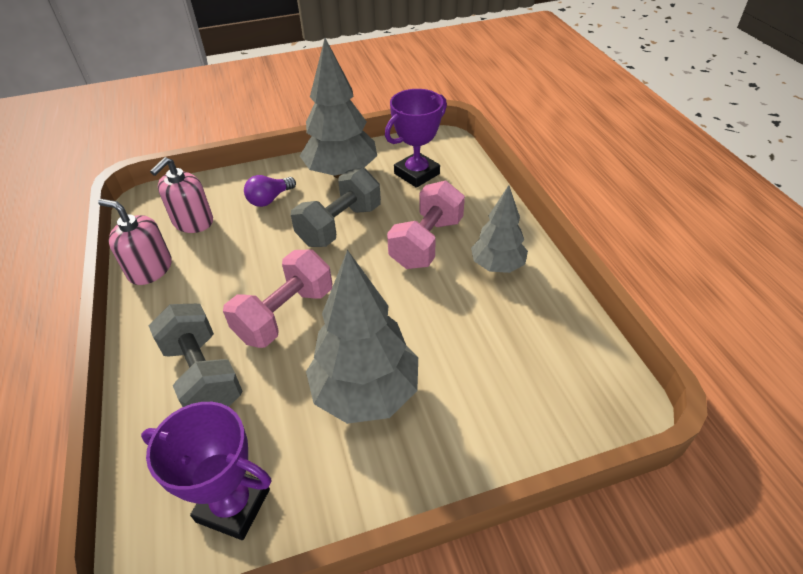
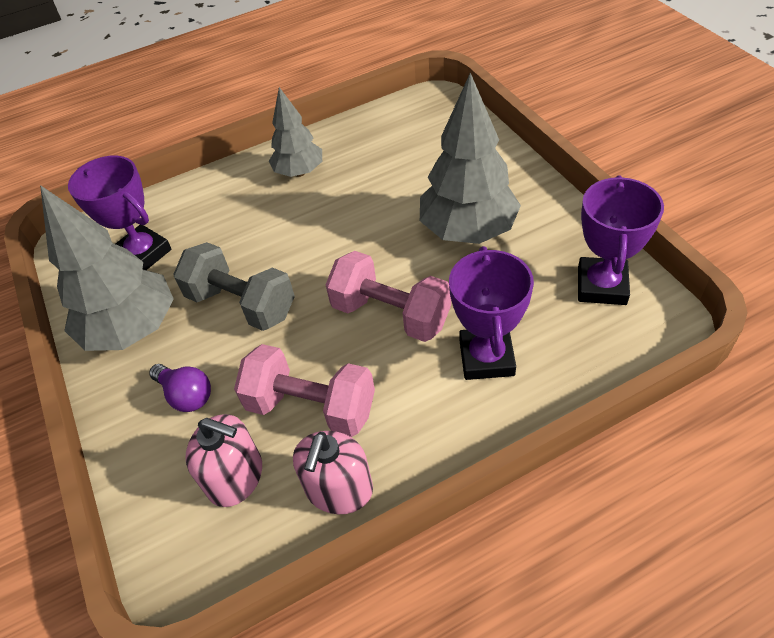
camera: 95 degrees left, 5 degrees up
grey dumbbell [149,304,242,407] -> purple trophy [449,246,534,380]
pink dumbbell [387,181,465,269] -> pink dumbbell moved to [234,344,375,437]

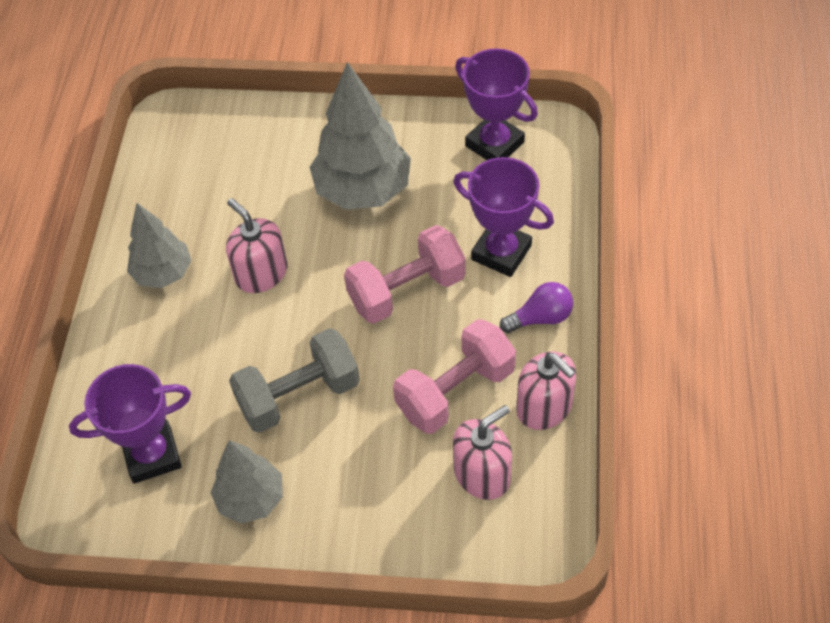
camera: 60 degrees left, 5 degrees up
grey tree [40,185,174,351] -> grey tree [211,440,283,524], size x0.61
purple light bulb [149,364,211,412] -> purple light bulb moved to [500,282,573,333]
none -> pink soap dispenser [226,198,287,293]

